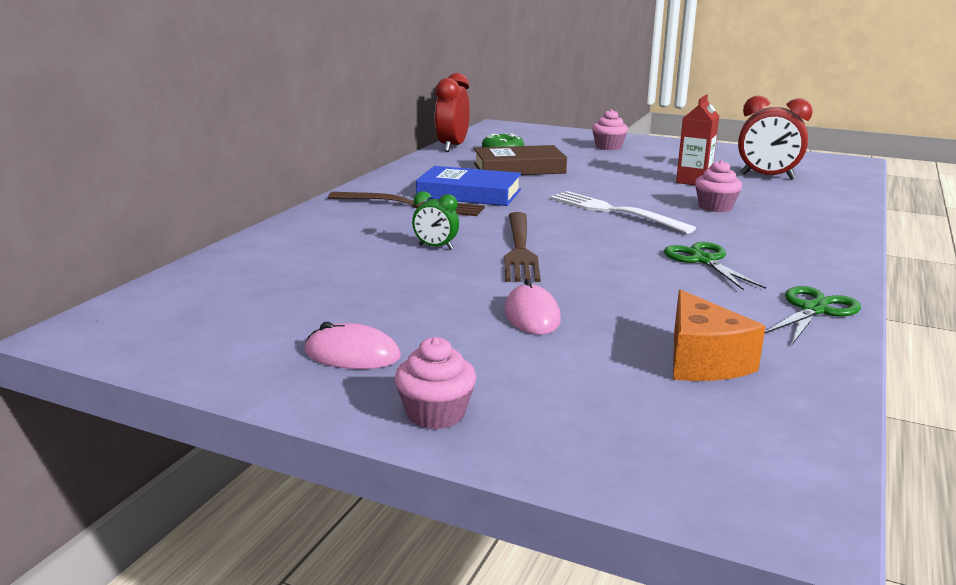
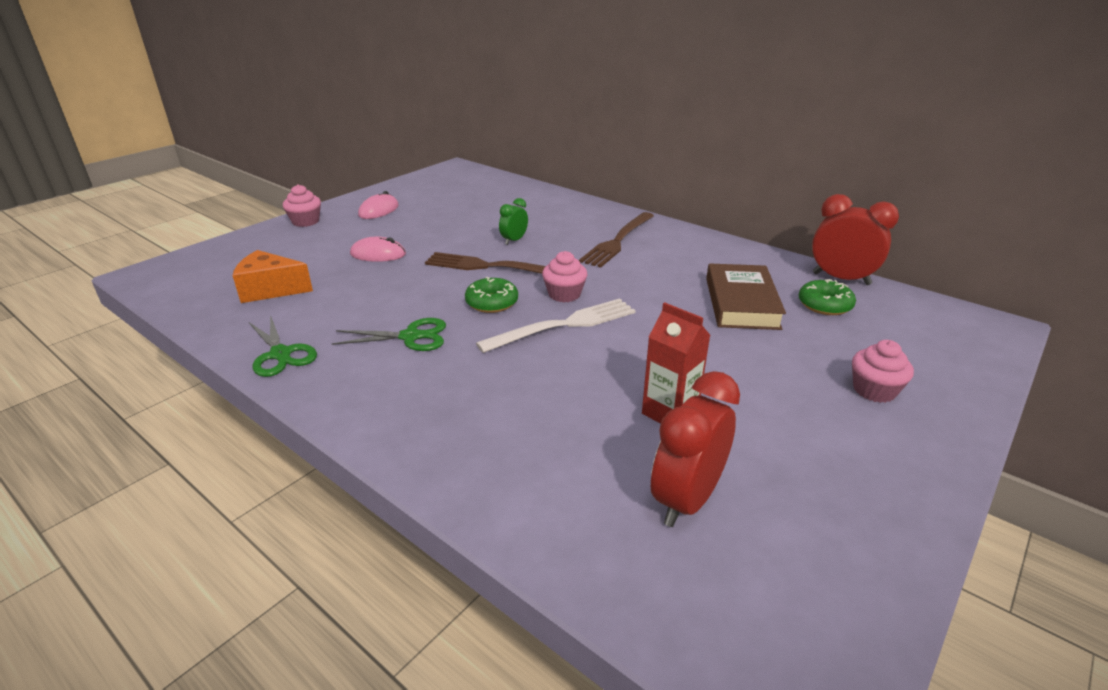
camera: 105 degrees right, 10 degrees up
blue book [416,166,521,206] -> none
pink cupcake [695,160,742,212] -> pink cupcake moved to [542,251,587,302]
none -> green donut [465,277,518,313]

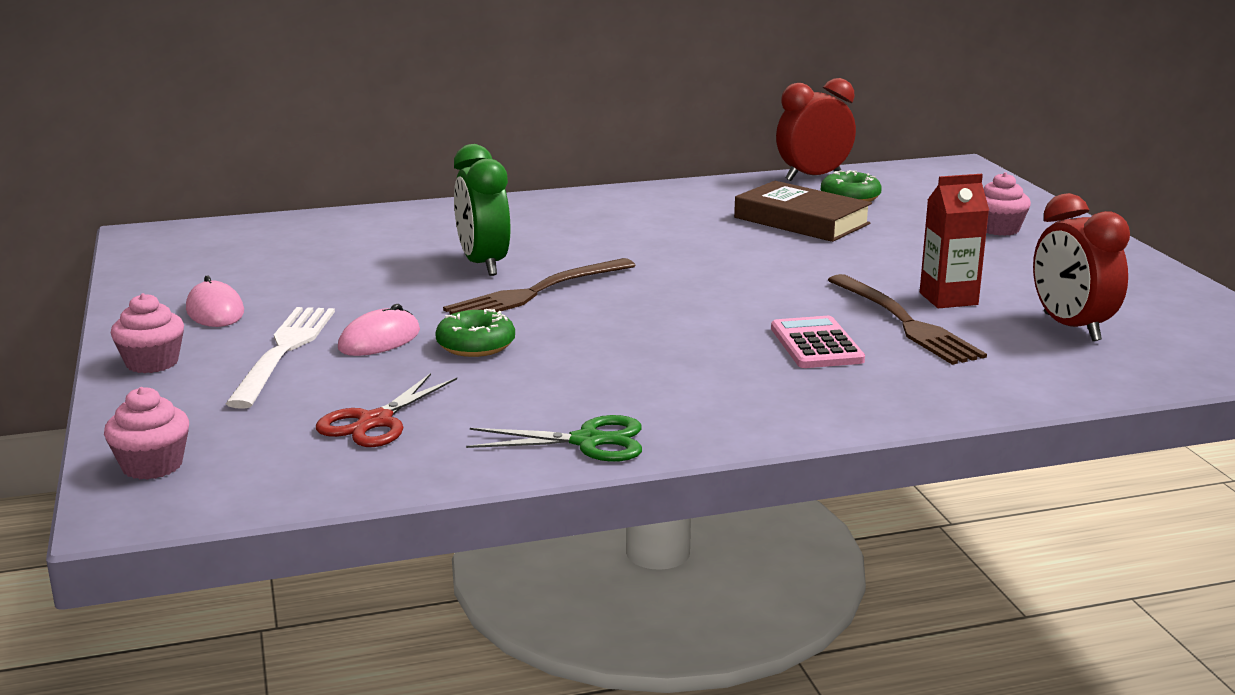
camera: 55 degrees left, 10 degrees down
orange cheese [232,250,313,303] -> red scissors [316,373,457,447]
green scissors [332,318,446,351] -> none
green donut [465,277,518,313] -> green donut moved to [435,309,515,357]
white fork [476,298,636,353] -> white fork moved to [225,307,335,409]
green clock [499,198,528,245] -> green clock [454,144,510,276], size x1.83
pink cupcake [542,251,587,302] -> pink cupcake moved to [104,387,189,480]
brown fork [579,212,654,268] -> brown fork moved to [828,274,987,365]
none -> pink calculator [771,316,865,368]

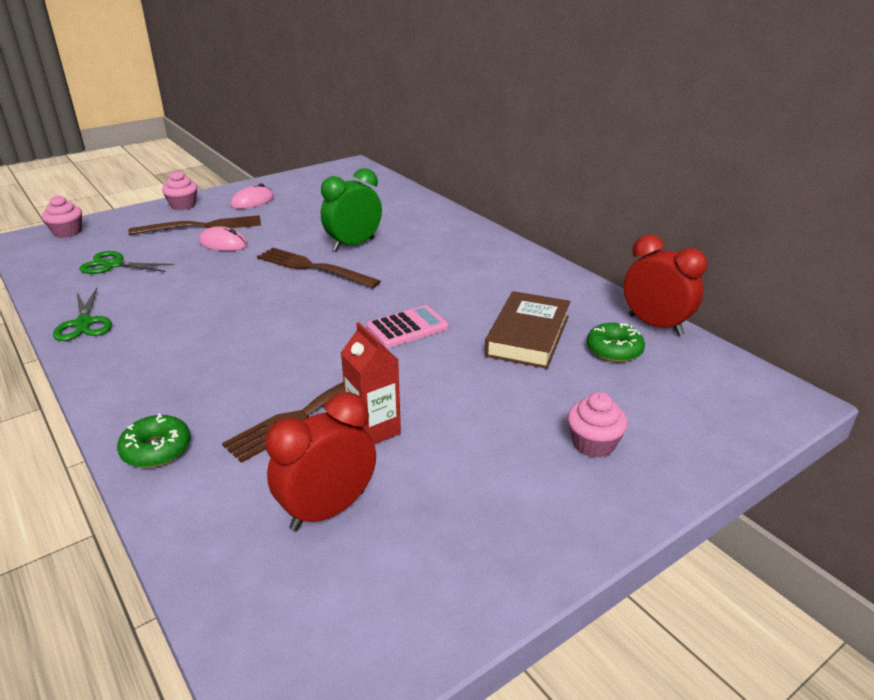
camera: 70 degrees right, 10 degrees up
white fork [225,307,335,409] -> brown fork [128,215,261,235]
red scissors [316,373,457,447] -> green scissors [79,251,174,274]
green donut [435,309,515,357] -> green donut moved to [117,413,191,468]
pink calculator [771,316,865,368] -> pink calculator moved to [366,305,448,348]

